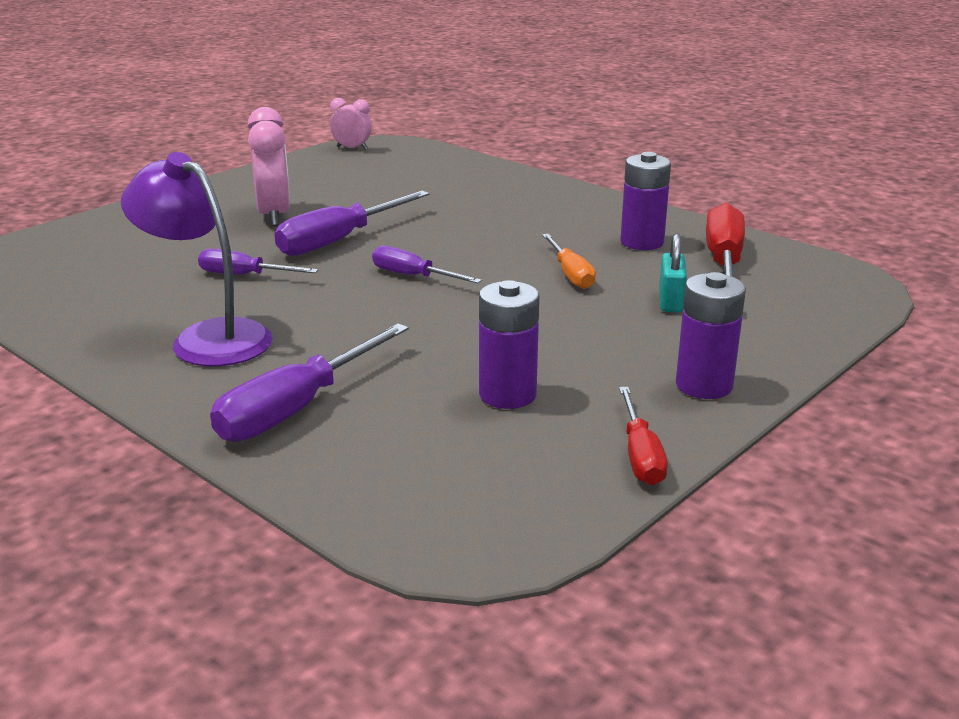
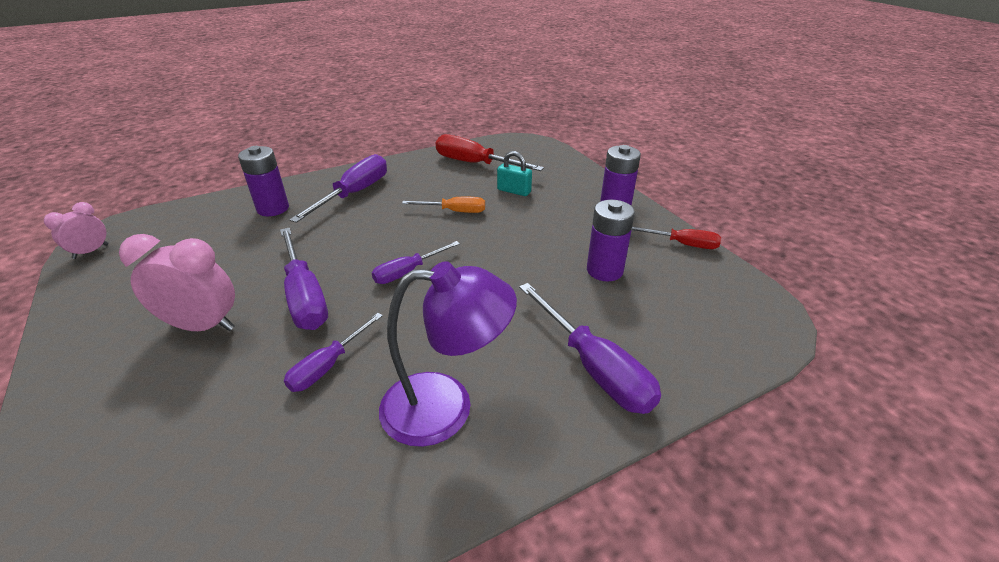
camera: 70 degrees left, 10 degrees up
purple lamp [121,152,273,366] -> purple lamp turned 150 degrees counterclockwise [379,261,517,447]
purple battery [620,152,671,250] -> purple battery moved to [238,146,289,216]
none -> purple screwdriver [289,154,387,223]

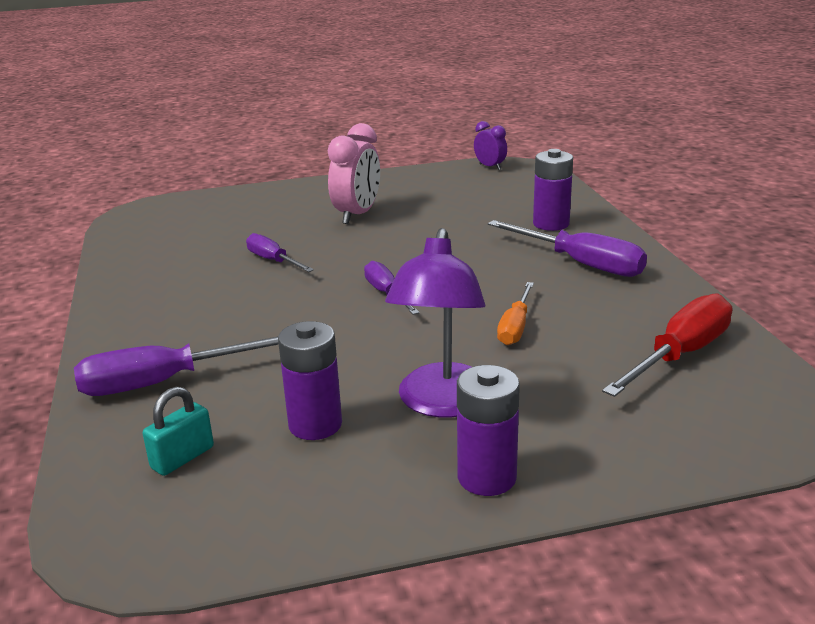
camera: 105 degrees right, 10 degrees down
pink clock [44,202,109,259] -> purple clock [474,121,507,170]
purple screwdriver [280,228,328,330] -> none
purple lamp [379,261,517,447] -> purple lamp moved to [385,228,485,418]
turquoise padlock [497,151,532,196] -> turquoise padlock moved to [143,387,214,476]
red screwdriver [631,227,721,249] -> none

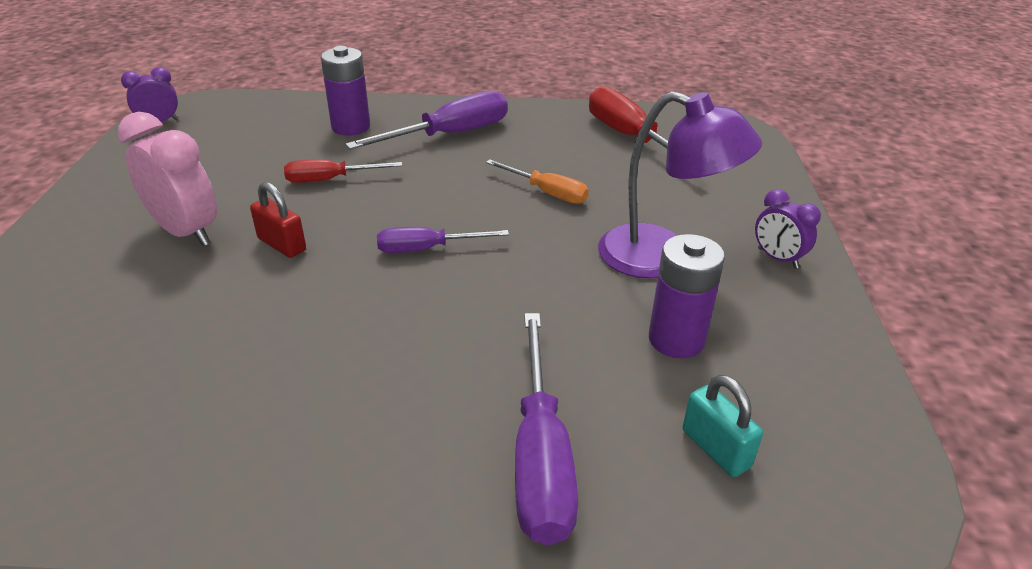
camera: 75 degrees left, 10 degrees up
purple screwdriver [246,233,314,272] -> none
purple battery [457,365,520,496] -> purple clock [755,189,821,269]
none -> red padlock [250,182,306,258]
none -> red screwdriver [284,159,402,183]

